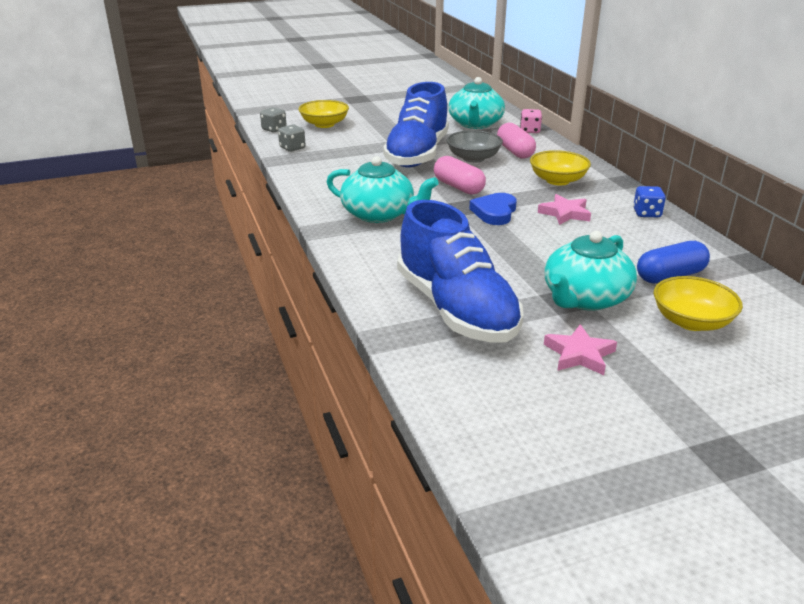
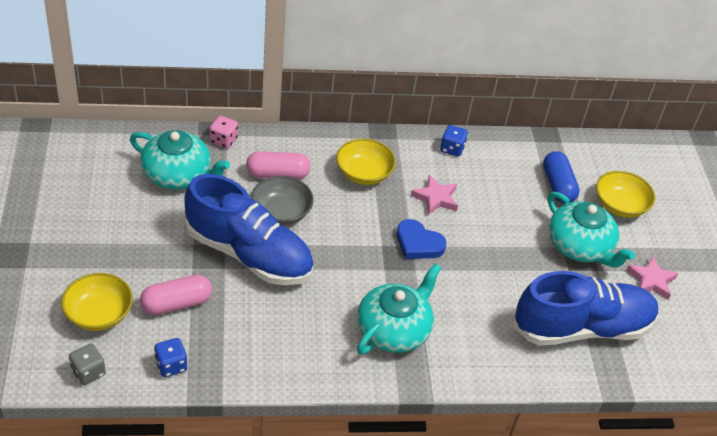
camera: 80 degrees left, 15 degrees up
grey dice [278,125,306,152] -> blue dice [154,338,187,377]
pink capsule [434,156,486,195] -> pink capsule moved to [140,275,212,315]

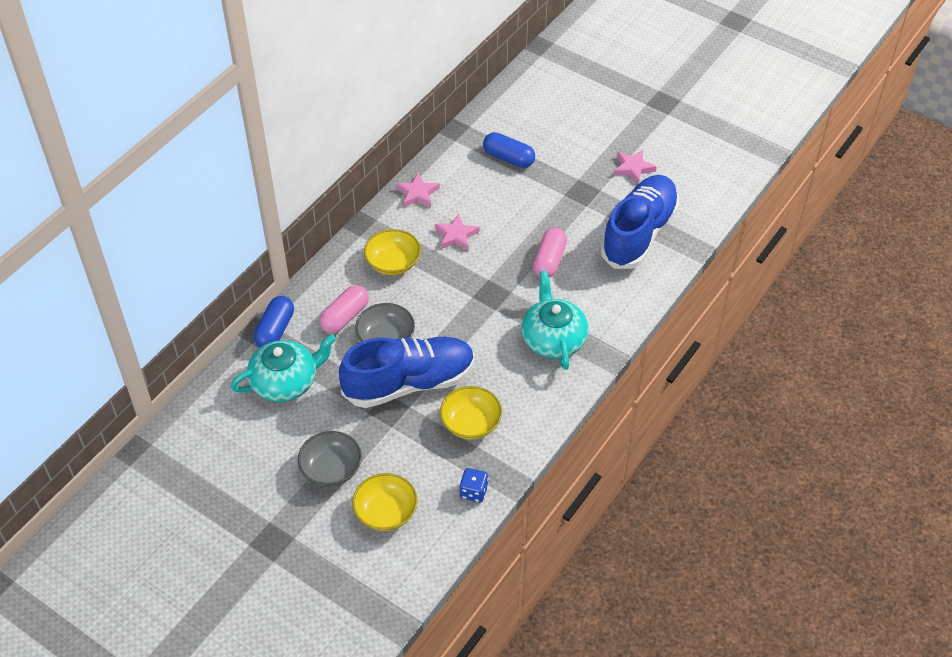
camera: 45 degrees left, 5 degrees up
grey dice [69,344,106,385] -> none
pink capsule [140,275,212,315] -> pink capsule moved to [533,228,567,278]
pink dice [210,116,238,149] -> blue capsule [254,296,294,347]
blue heart [397,219,446,259] -> none
blue dice [440,125,468,157] -> pink star [396,173,440,207]
turquoise teapot [548,192,635,268] -> none
yellow bowl [596,171,655,218] -> yellow bowl moved to [440,386,502,440]
none -> grey bowl [298,431,362,487]

